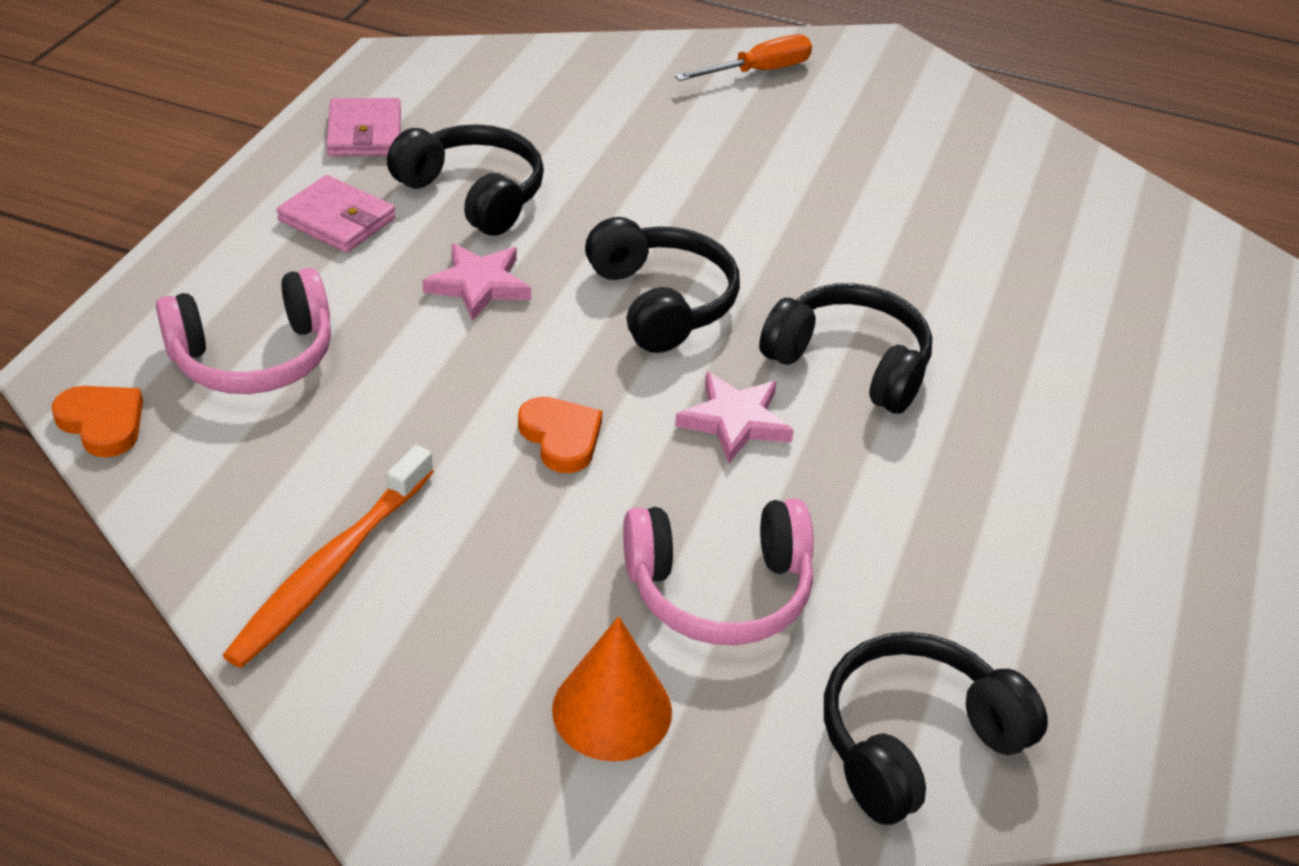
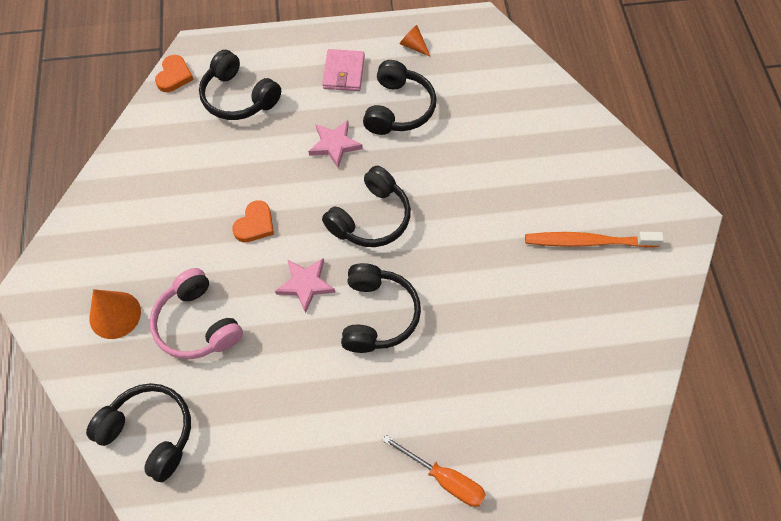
camera: 65 degrees right, 20 degrees up
pink headphones [156,268,331,394] -> black headphones [199,50,281,120]
orange toothbrush [222,445,434,668] -> orange toothbrush moved to [525,232,664,247]
pink wallet [326,98,401,156] -> orange cone [400,25,431,57]
orange screwdriver [675,35,812,81] -> orange screwdriver moved to [382,435,486,507]

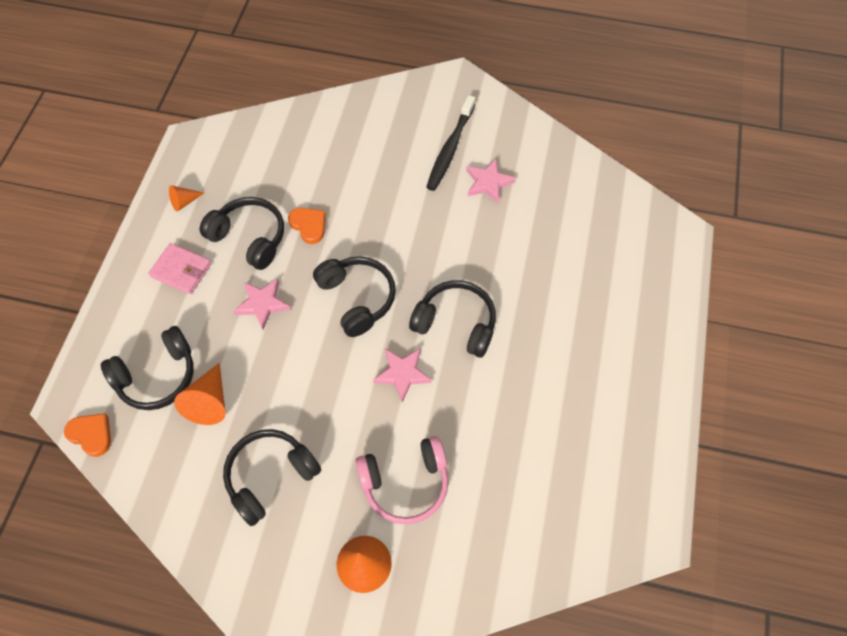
camera: 70 degrees left, 0 degrees up
black headphones [86,383,191,482] -> black headphones moved to [223,429,321,526]
orange heart [232,200,274,242] -> orange heart moved to [288,208,326,244]
orange screwdriver [382,435,486,507] -> none
orange toothbrush [525,232,664,247] -> black toothbrush [426,95,475,191]
none -> orange cone [174,363,226,425]
none -> pink star [466,158,516,204]

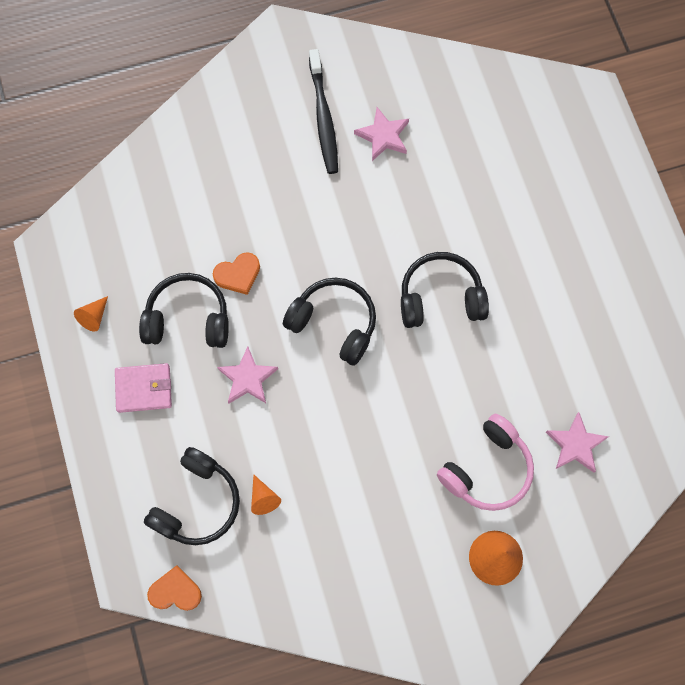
camera: 30 degrees left, 10 degrees up
orange cone [174,363,226,425] -> orange cone [251,475,281,515], size x0.59
black headphones [223,429,321,526] -> none
orange heart [288,208,326,244] -> orange heart turned 135 degrees clockwise [213,252,260,295]
pink star [373,349,432,403] -> pink star moved to [546,412,609,473]

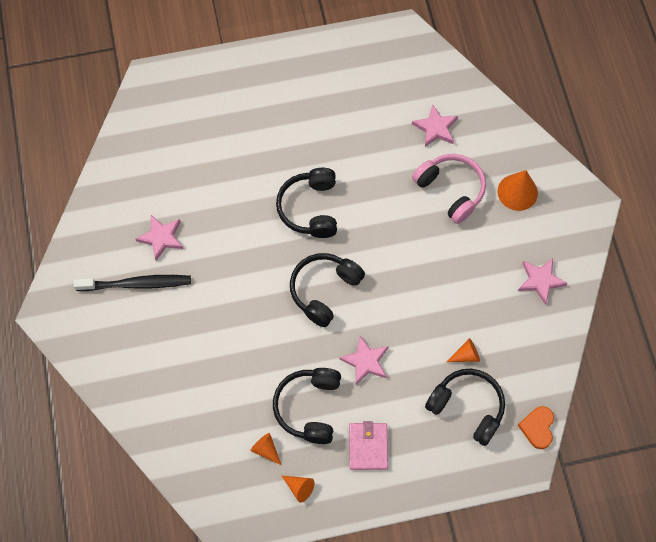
camera: 85 degrees left, 5 degrees down
orange heart [213,252,260,295] -> none
none -> orange cone [250,433,281,465]
none -> pink star [518,258,568,305]

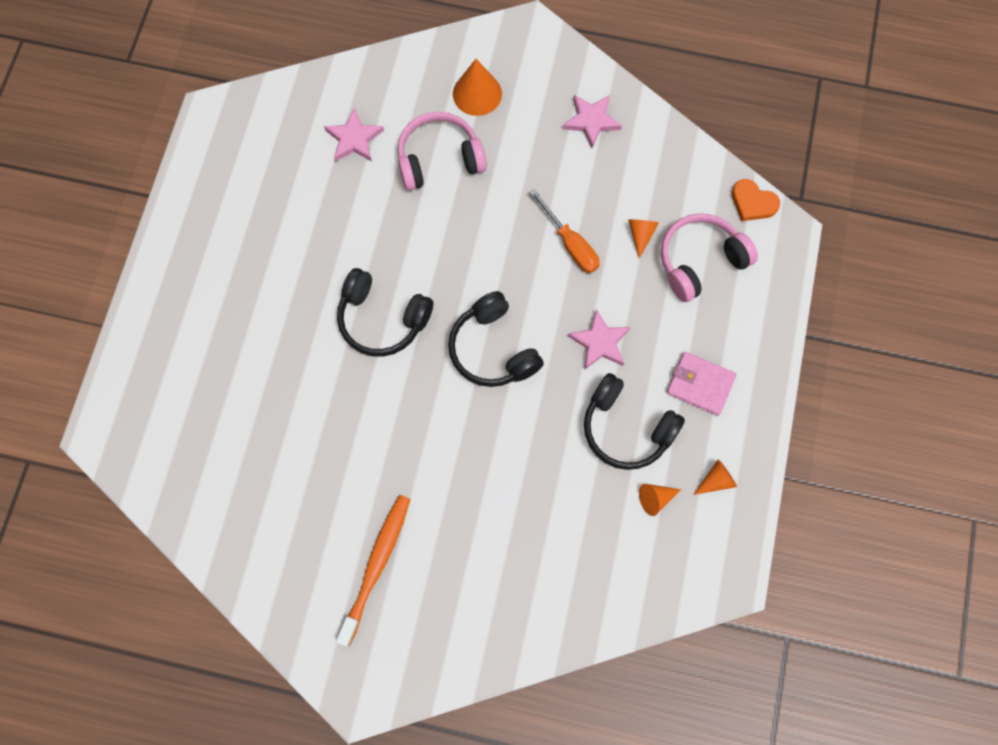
camera: 65 degrees left, 5 degrees up
black toothbrush [74,275,191,291] -> orange toothbrush [336,495,411,646]
pink star [136,215,183,261] -> none
black headphones [425,369,505,446] -> pink headphones [661,213,758,302]
none -> orange screwdriver [529,189,600,273]

